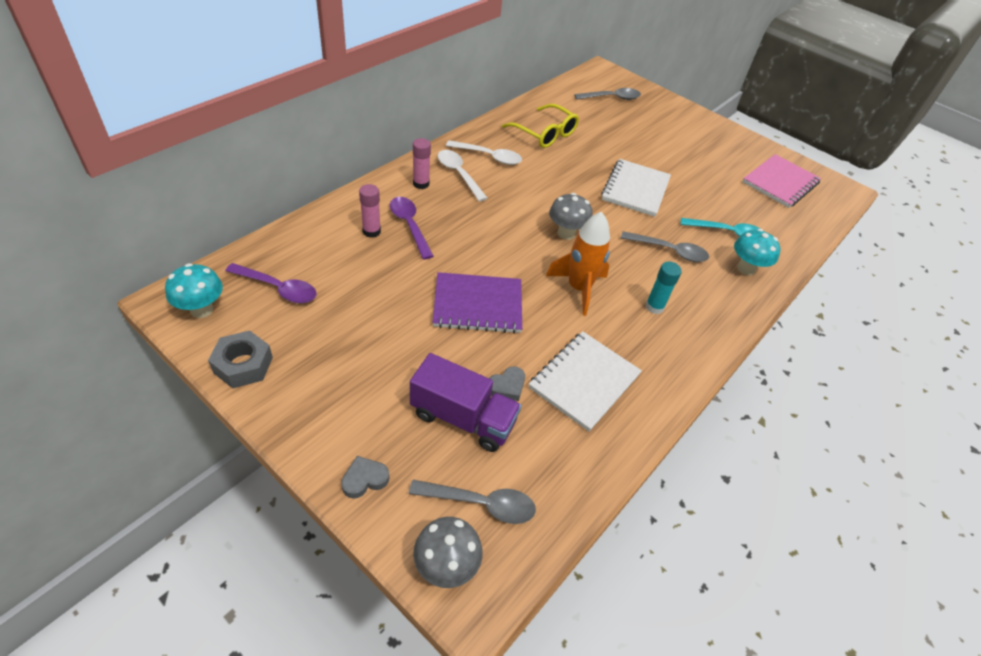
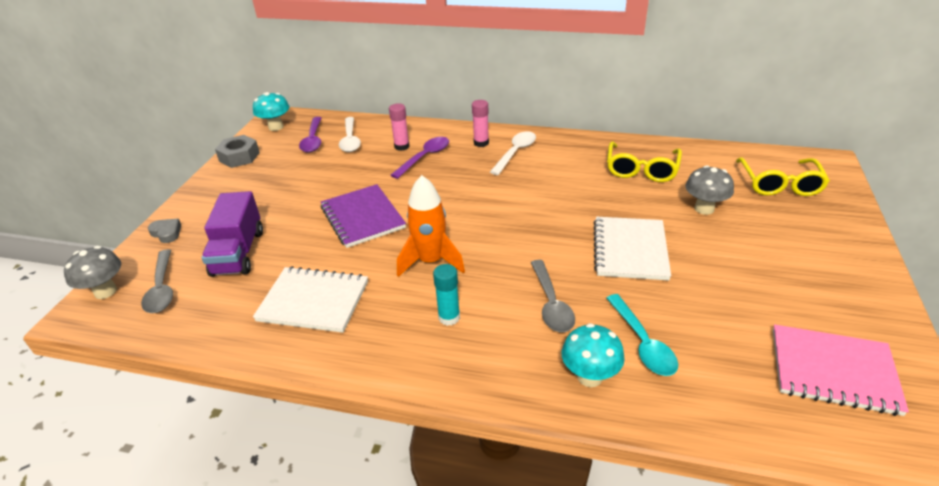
camera: 70 degrees right, 10 degrees down
white spoon [446,140,522,165] -> white spoon moved to [339,117,361,152]
grey heart [489,366,525,401] -> none
grey mushroom [549,193,593,240] -> grey mushroom moved to [685,165,734,215]
grey spoon [574,88,641,100] -> yellow glasses [736,157,830,196]
white notebook [601,159,671,217] -> white notebook turned 75 degrees counterclockwise [593,217,671,280]

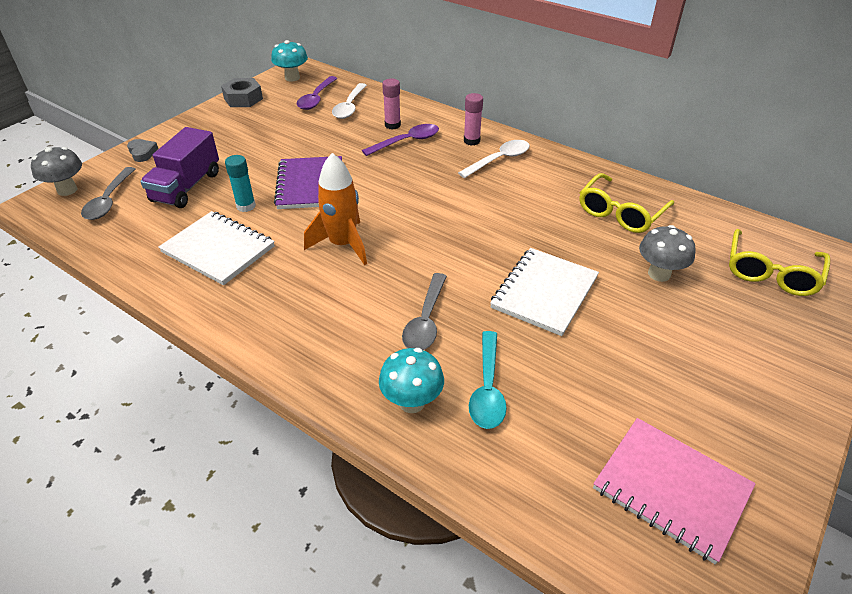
camera: 20 degrees right, 5 degrees up
turquoise glue stick [433,264,460,326] -> turquoise glue stick moved to [225,155,256,212]

